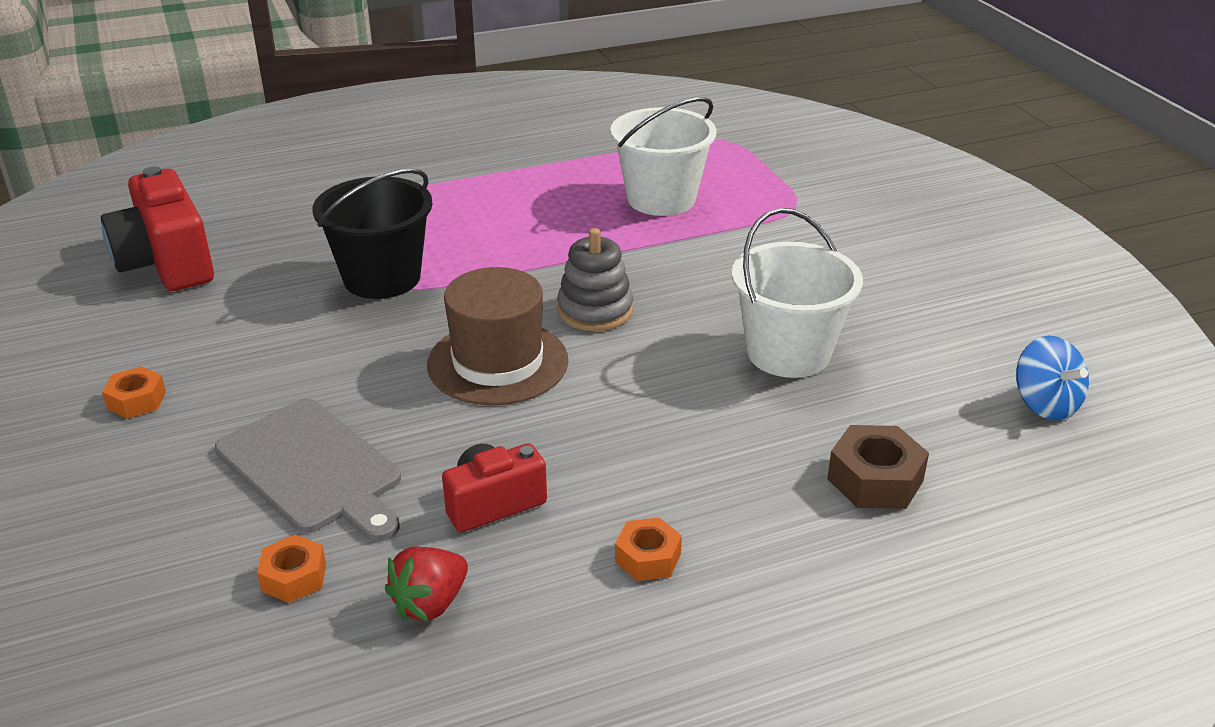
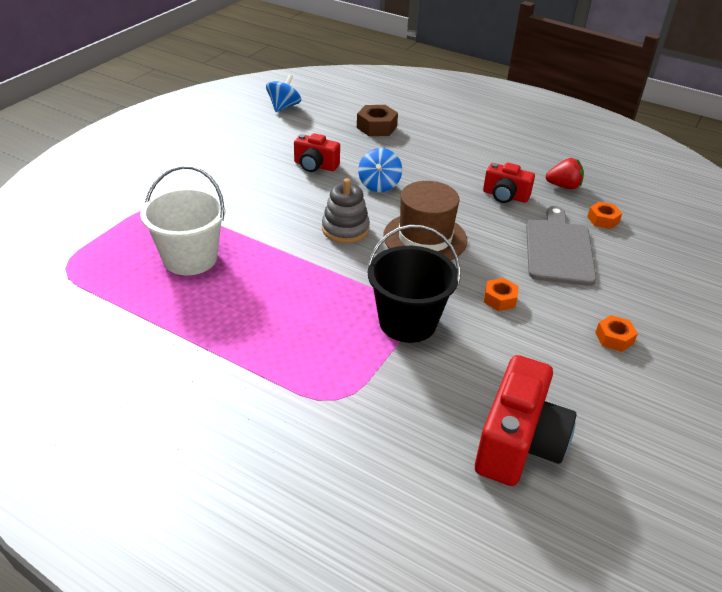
camera: 130 degrees left, 5 degrees up
orange nut [615,517,682,581] -> orange nut moved to [484,278,519,311]
white bucket [732,208,863,378] -> red camera [294,133,340,172]
none -> blue spinning top [358,148,402,192]

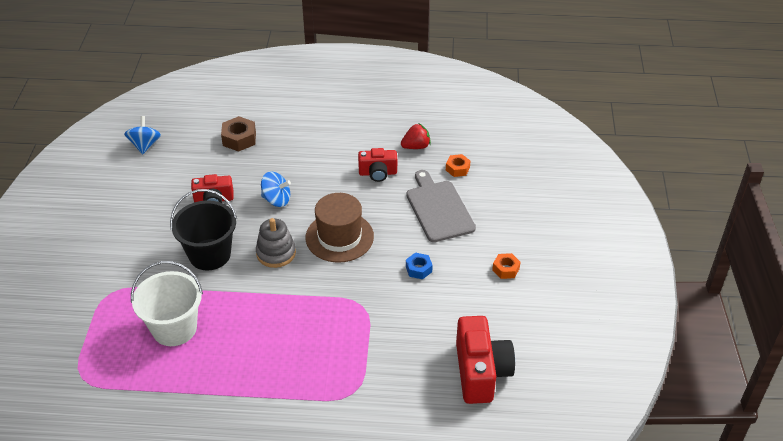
camera: 25 degrees left, 5 degrees up
blue spinning top [358,148,402,192] -> blue spinning top turned 60 degrees counterclockwise [261,171,291,207]
black bucket [367,225,461,343] -> black bucket moved to [170,189,237,270]
orange nut [484,278,519,311] -> blue nut [406,252,433,279]

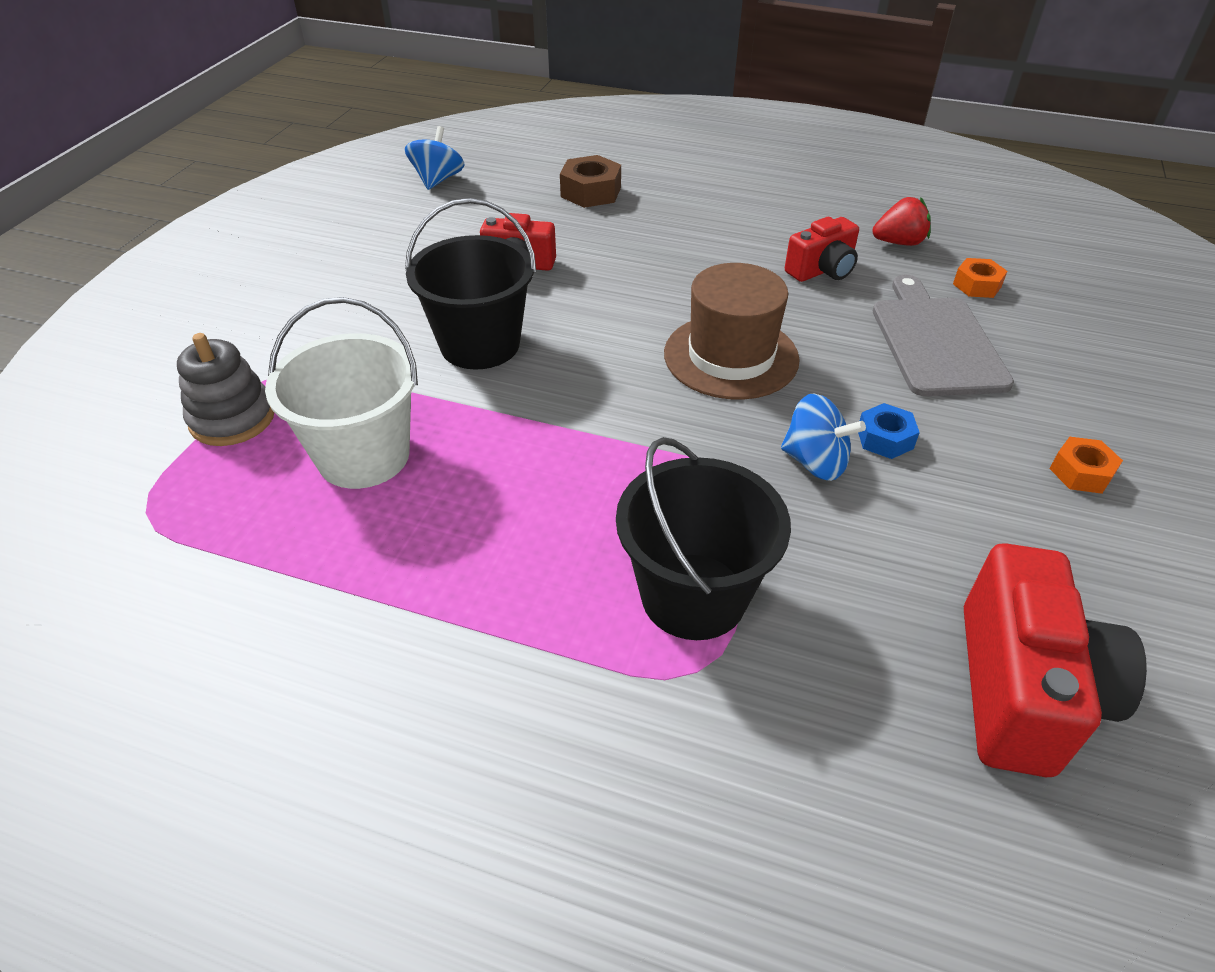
camera: 15 degrees right, 0 degrees up
grey stacking toy [256,218,296,268] -> grey stacking toy moved to [177,333,274,446]
blue spinning top [261,171,291,207] -> blue spinning top moved to [781,394,866,481]
red camera [358,148,397,182] -> red camera turned 45 degrees counterclockwise [785,217,859,282]
none -> black bucket [616,437,791,640]

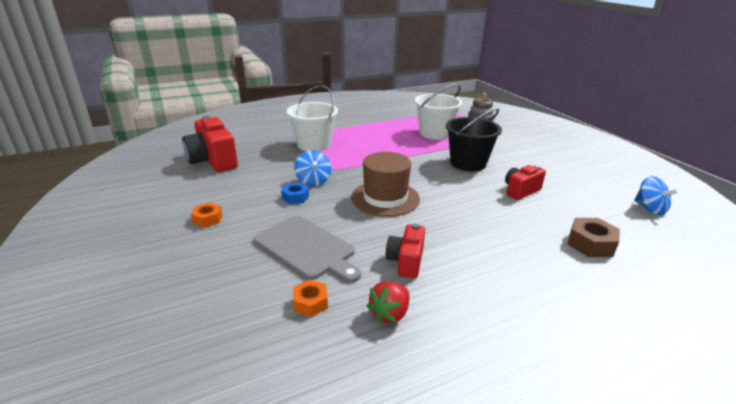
camera: 135 degrees right, 15 degrees down
black bucket [616,437,791,640] -> white bucket [287,85,338,151]
blue spinning top [781,394,866,481] -> blue spinning top turned 90 degrees counterclockwise [294,150,331,186]

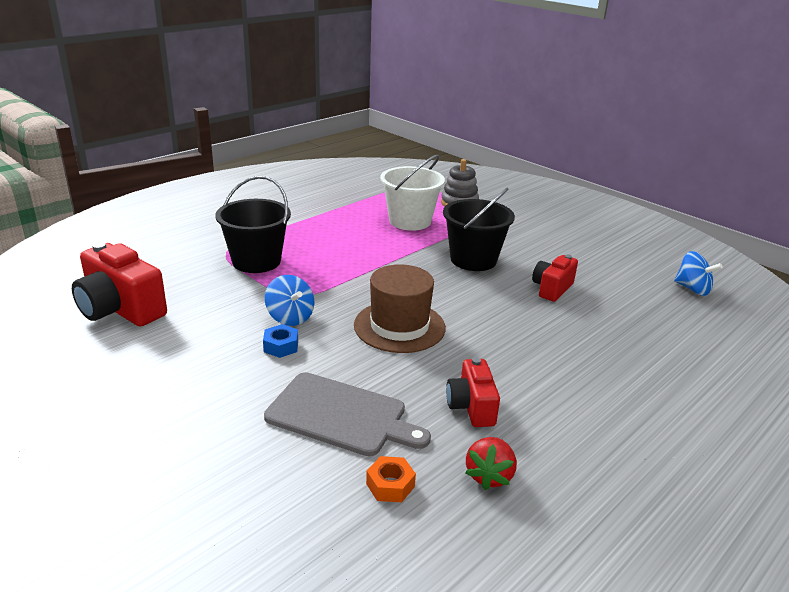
camera: 20 degrees left, 0 degrees up
orange nut [191,202,223,228] -> none
white bucket [287,85,338,151] -> black bucket [215,176,291,273]
brown nut [568,218,620,257] -> none

